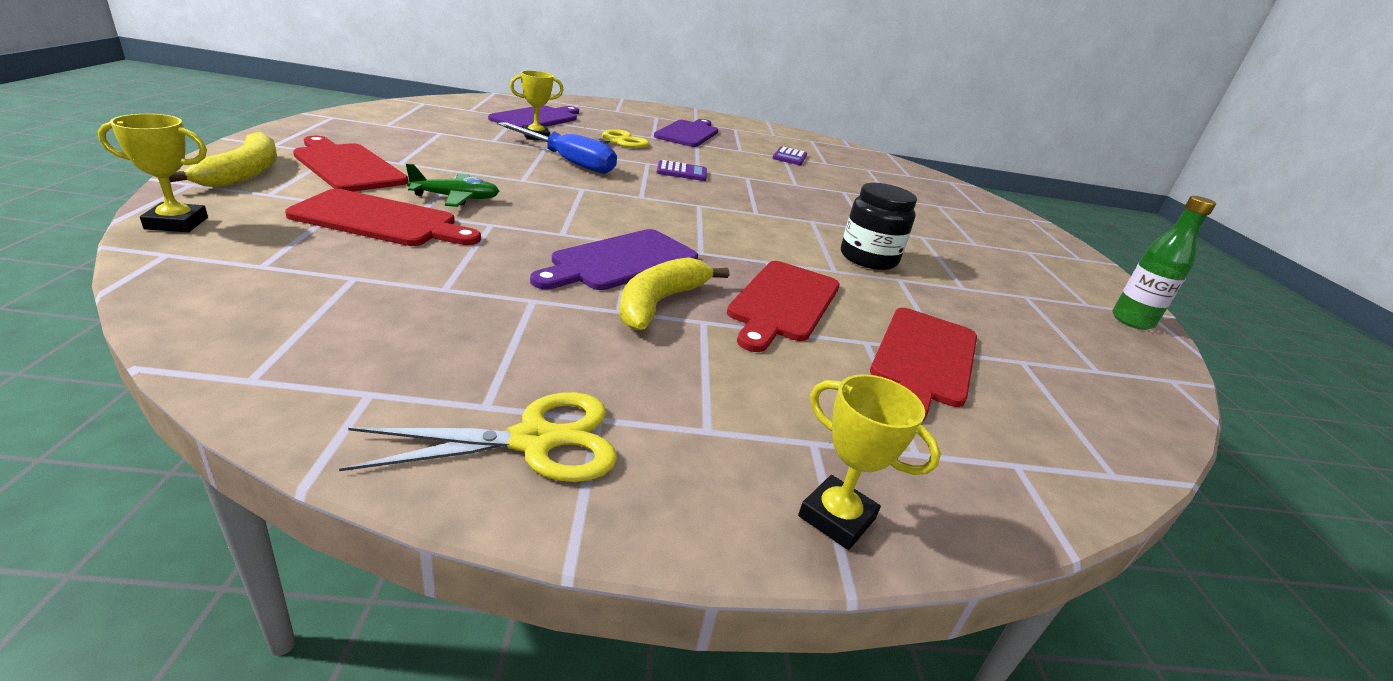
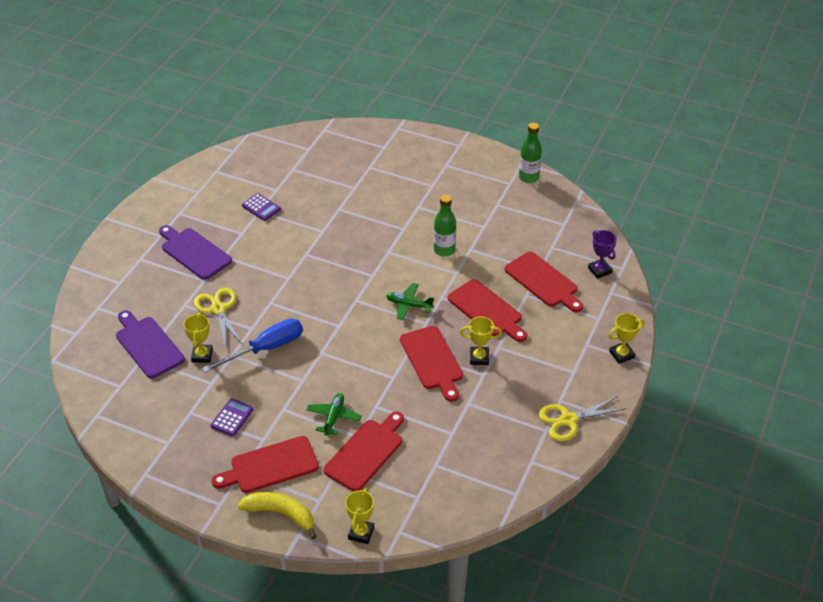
camera: 60 degrees left, 15 degrees up
yellow scissors [339,392,617,482] -> yellow scissors turned 120 degrees counterclockwise [538,396,627,441]
purple cutting board [530,229,698,290] -> red cutting board [400,326,463,402]
yellow banana [619,257,729,330] -> yellow trophy [460,316,502,365]
purple calculator [656,160,707,181] -> purple calculator moved to [211,398,254,437]
black jar [841,183,917,270] -> green bottle [434,195,456,257]
none -> green plane [386,283,434,320]
none -> purple trophy [588,230,617,279]

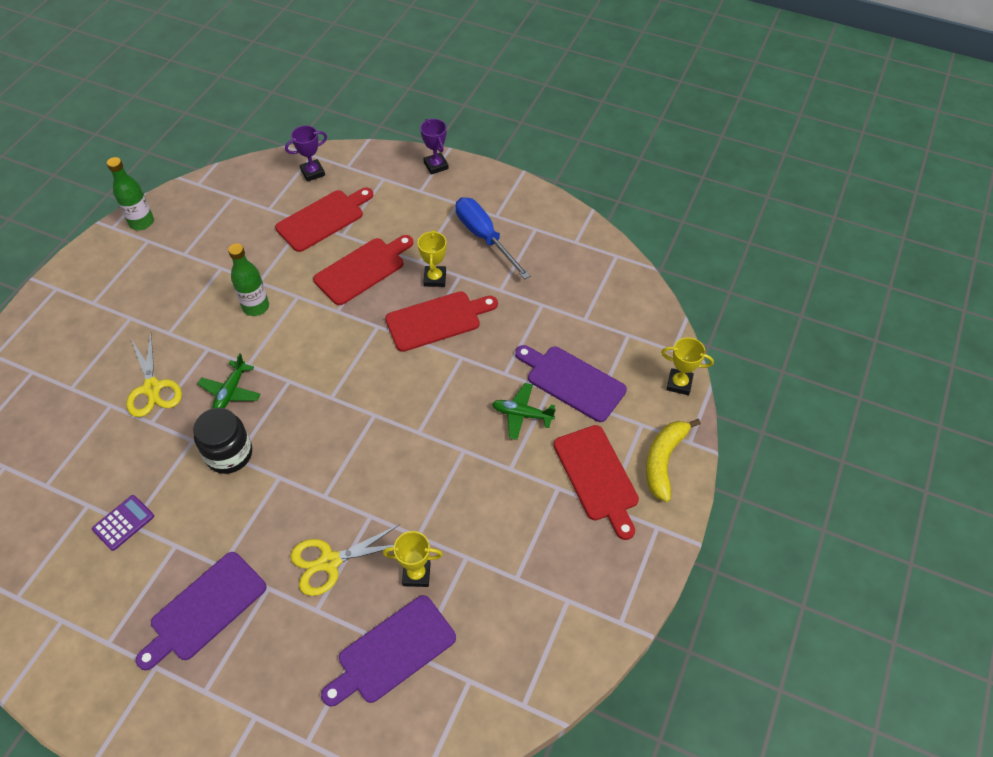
camera: 90 degrees left, 10 degrees up
blue screwdriver [202,319,303,373] -> blue screwdriver moved to [456,197,531,279]
purple calculator [211,398,254,437] -> none
red cutting board [323,412,404,491] -> purple cutting board [515,345,627,422]
green plane [386,283,434,320] -> green plane moved to [198,353,261,408]
yellow scissors [538,396,627,441] -> yellow scissors moved to [126,333,182,417]
yellow trophy [608,313,645,364] -> purple trophy [420,119,449,175]
none -> black jar [193,408,252,474]

